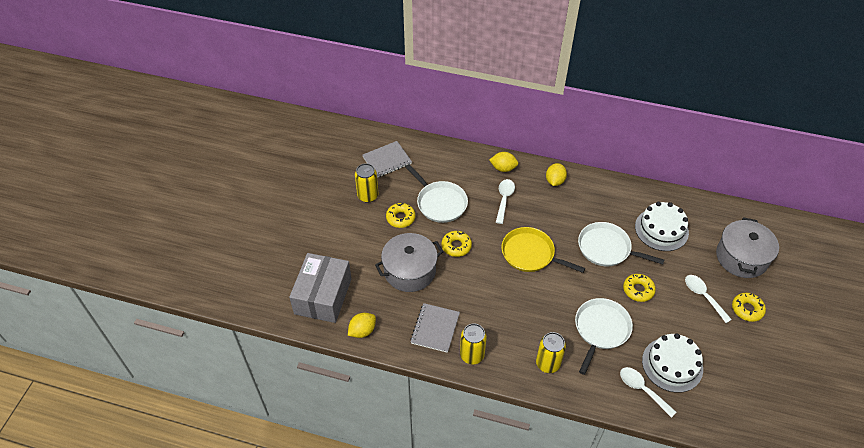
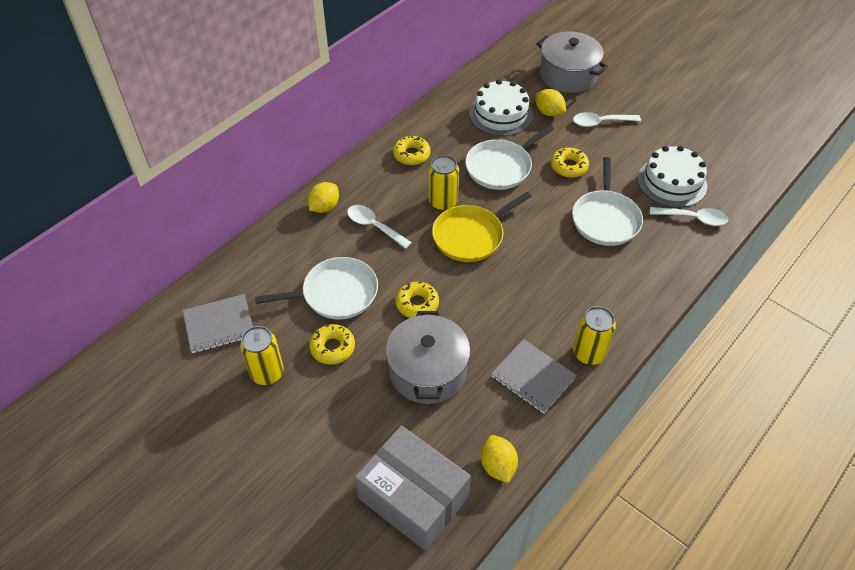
camera: 65 degrees left, 0 degrees up
grey notebook [363,141,412,178] -> grey notebook turned 75 degrees clockwise [183,294,253,353]
yellow can [536,332,566,373] -> yellow can moved to [429,155,459,211]
yellow lemon [546,163,567,186] -> yellow lemon moved to [535,89,566,116]
white pan [575,298,633,375] -> white pan turned 135 degrees counterclockwise [572,157,643,246]
white spoon [620,367,676,418] -> white spoon turned 150 degrees counterclockwise [650,207,728,226]
yellow donut [732,293,766,322] -> yellow donut moved to [393,136,431,165]

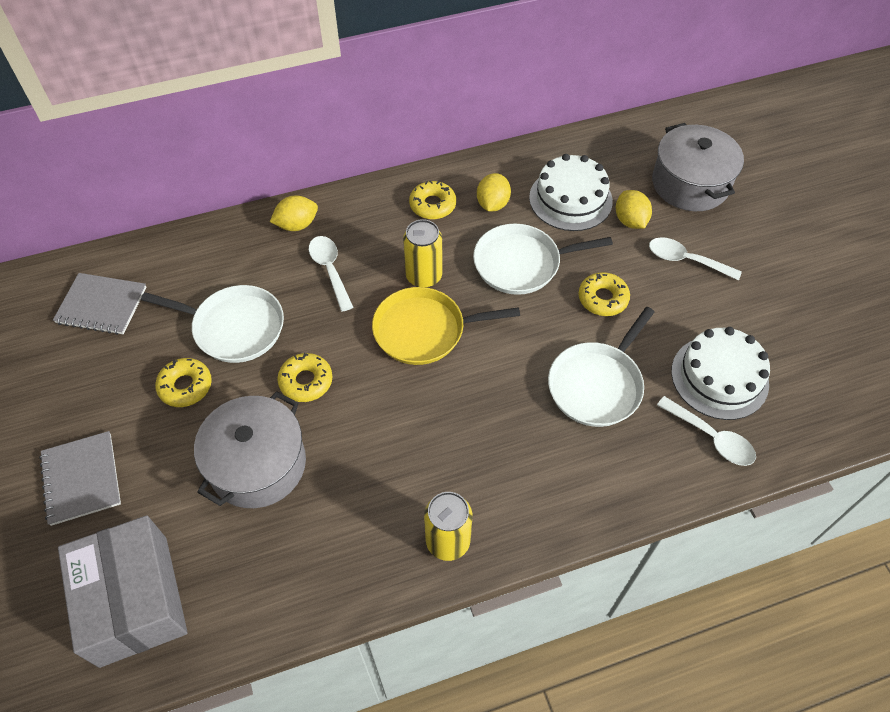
camera: 30 degrees right, 5 degrees up
yellow can [240,326,284,385] -> none
yellow lemon [481,435,518,483] -> yellow lemon moved to [477,173,511,212]
grey notebook [491,339,577,414] -> grey notebook moved to [39,431,121,526]

